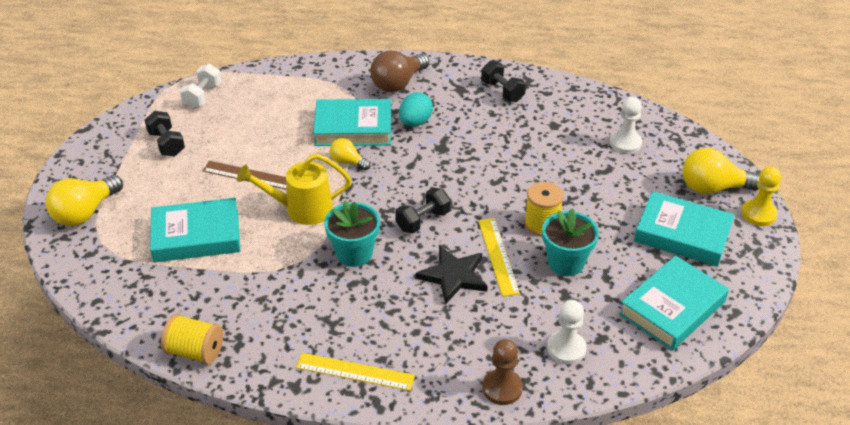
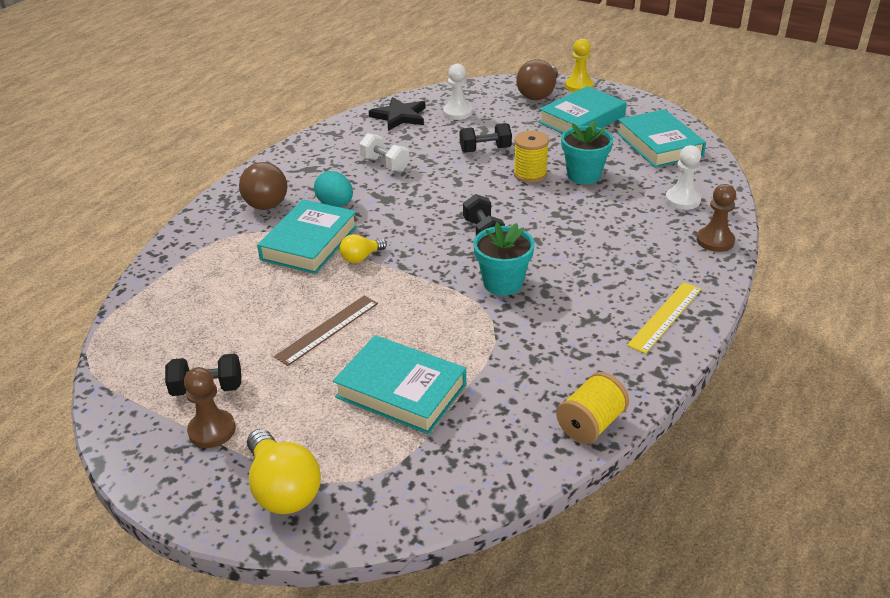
camera: 65 degrees left, 5 degrees down
turquoise book [150,198,240,262] -> turquoise book turned 75 degrees counterclockwise [333,335,466,434]
white dumbbell [180,64,222,109] -> white dumbbell moved to [359,133,410,172]
yellow watering can [237,153,351,225] -> none
black star [416,246,488,304] -> black star moved to [369,97,426,131]
yellow ruler [478,218,520,297] -> none
black dumbbell [481,61,526,102] -> black dumbbell moved to [460,123,512,153]
yellow light bulb [683,148,760,194] -> brown light bulb [516,59,558,100]
none -> brown pawn [184,367,236,448]

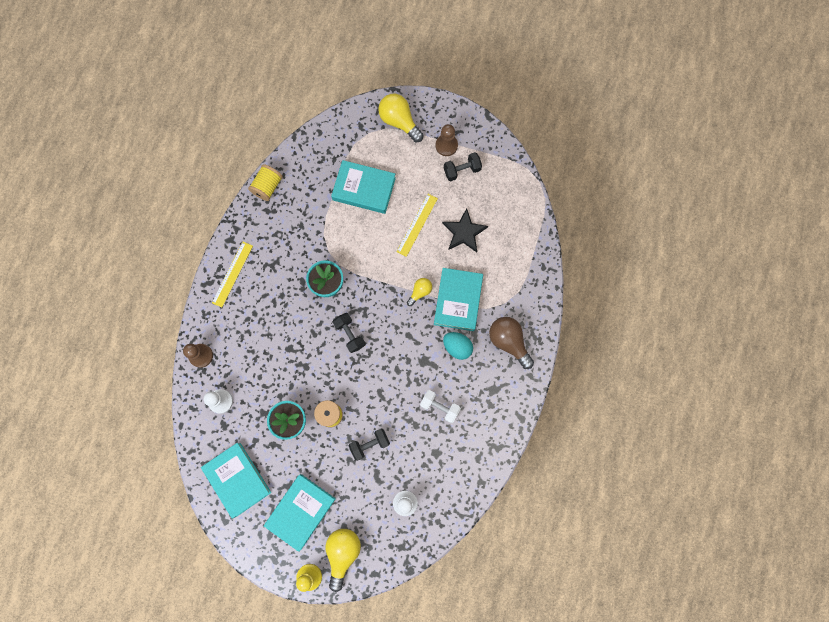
camera: 165 degrees right, 40 degrees up
brown ruler [274,295,378,366] -> yellow ruler [396,194,438,257]
black star [369,97,426,131] -> black star moved to [442,208,488,252]
brown light bulb [516,59,558,100] -> yellow light bulb [325,529,361,592]

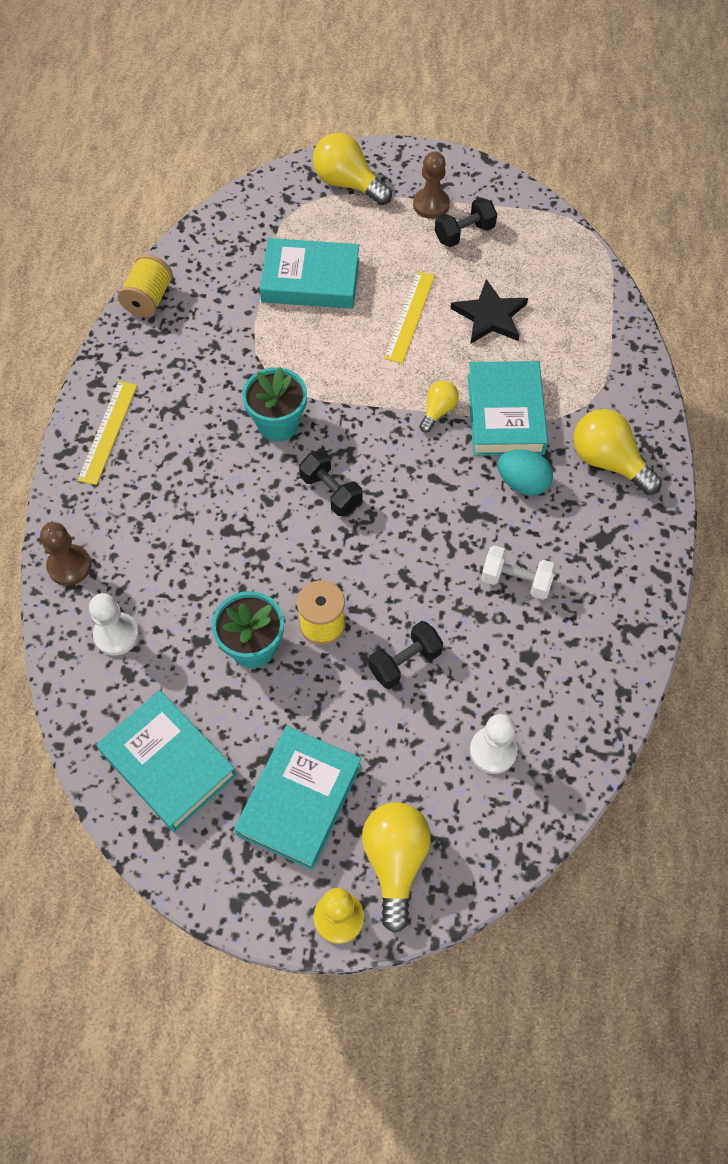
camera: 10 degrees left, 15 degrees down
brown light bulb [489,317,534,369] -> yellow light bulb [573,409,662,495]

